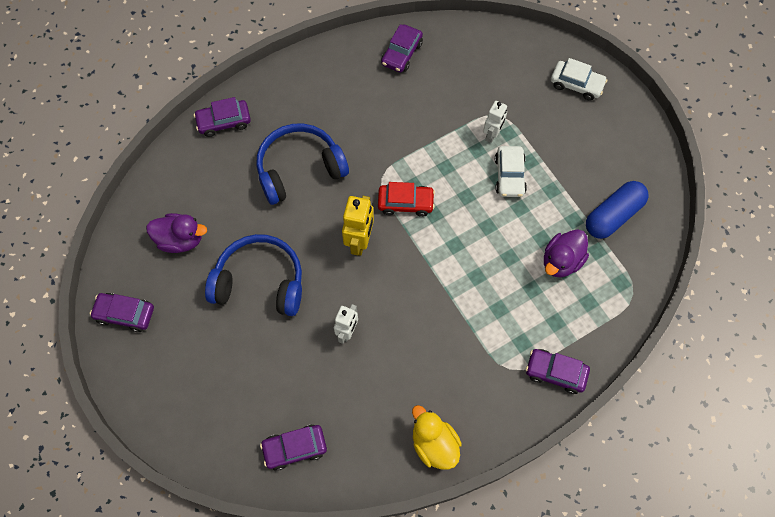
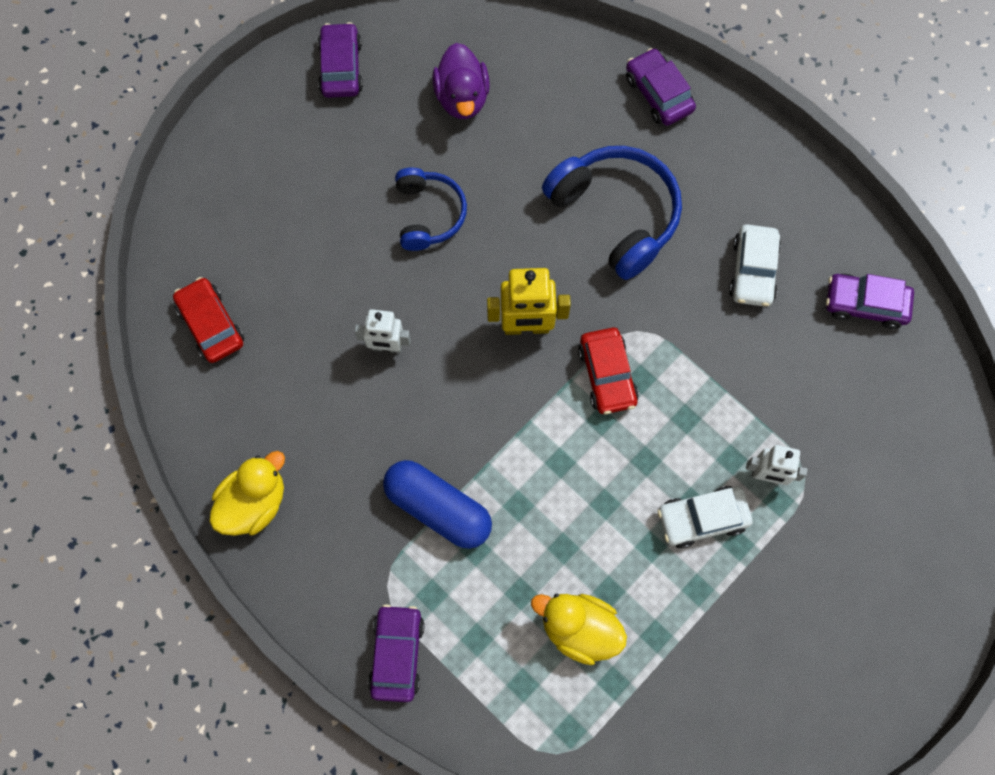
camera: 75 degrees right, 5 degrees up
blue headphones [205,234,302,316] -> blue headphones [395,168,467,251], size x0.62
purple car [260,425,327,471] -> red car [173,277,245,363]
purple duck [544,229,589,277] -> yellow duck [531,594,627,665]
white car [551,58,607,101] -> white car moved to [729,224,781,307]
blue capsule [586,181,649,239] -> blue capsule moved to [383,460,492,549]

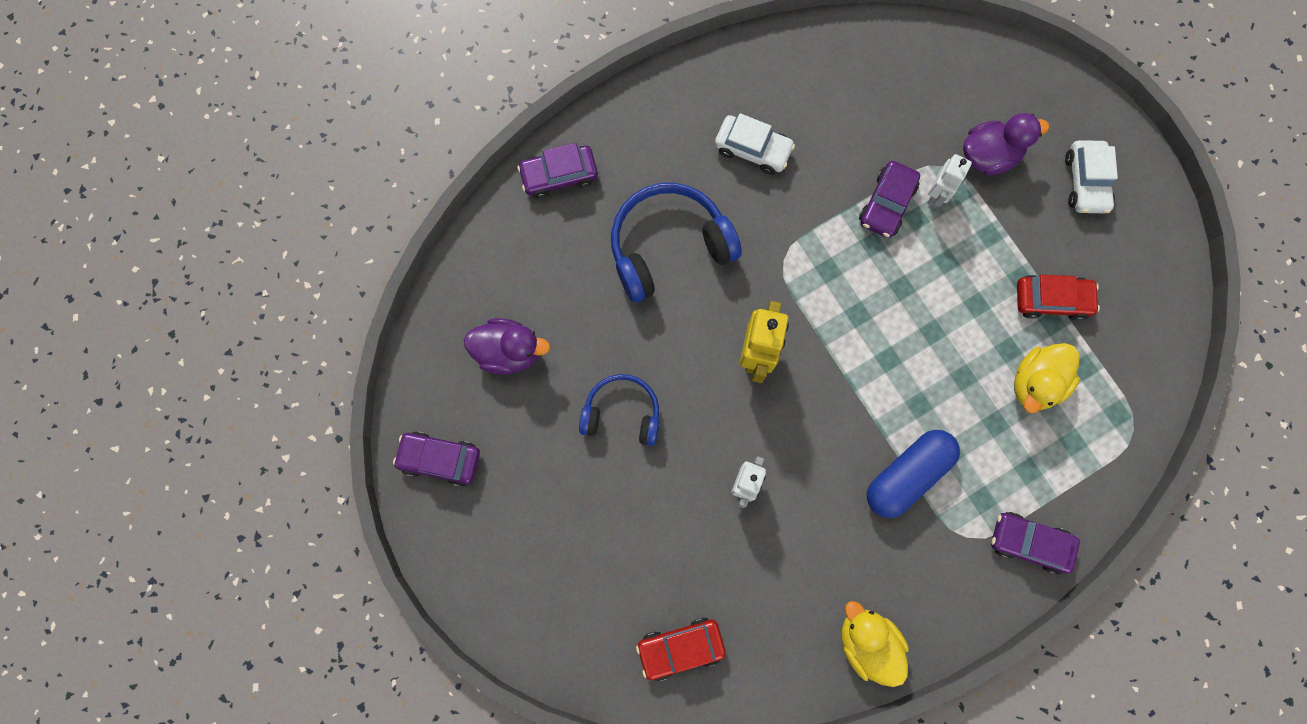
camera: 75 degrees left, 5 degrees up
red car [578,328,639,414] -> red car moved to [1017,275,1100,321]
white car [657,486,753,549] -> white car moved to [1065,140,1118,213]
purple car [826,274,914,329] -> purple car moved to [859,161,920,238]
none -> purple duck [963,113,1049,175]

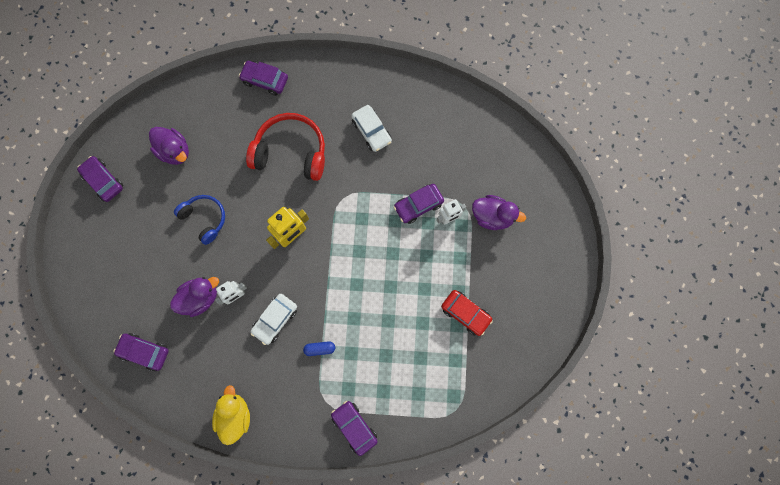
camera: 35 degrees right, 0 degrees up
blue headphones [611,183,742,303] -> red headphones [246,113,325,181]
red car [636,618,726,681] -> purple car [113,333,169,371]
blue capsule [867,430,960,518] -> blue capsule [303,341,335,356], size x0.47
yellow duck [1014,343,1080,414] -> none
white car [1065,140,1118,213] -> white car moved to [251,294,297,345]
none -> purple duck [170,277,219,317]

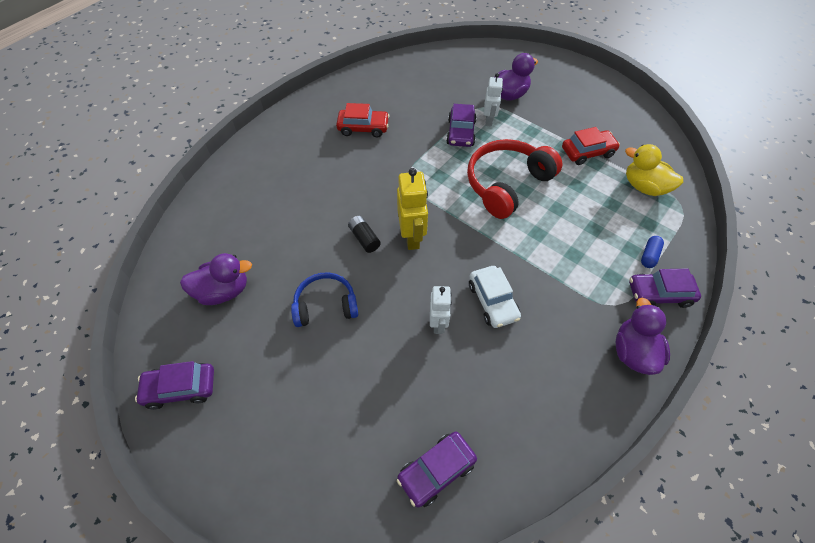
camera: 55 degrees left, 20 degrees down
purple duck [170,277,219,317] -> purple duck moved to [616,298,670,375]
yellow duck [212,385,250,445] -> yellow duck moved to [625,144,683,196]
purple car [239,61,288,96] -> none
red headphones [246,113,325,181] -> red headphones moved to [467,139,562,219]
blue capsule [303,341,335,356] -> blue capsule moved to [641,236,664,268]
white car [351,105,392,152] -> red car [336,103,389,137]
none -> black battery [348,216,381,253]

